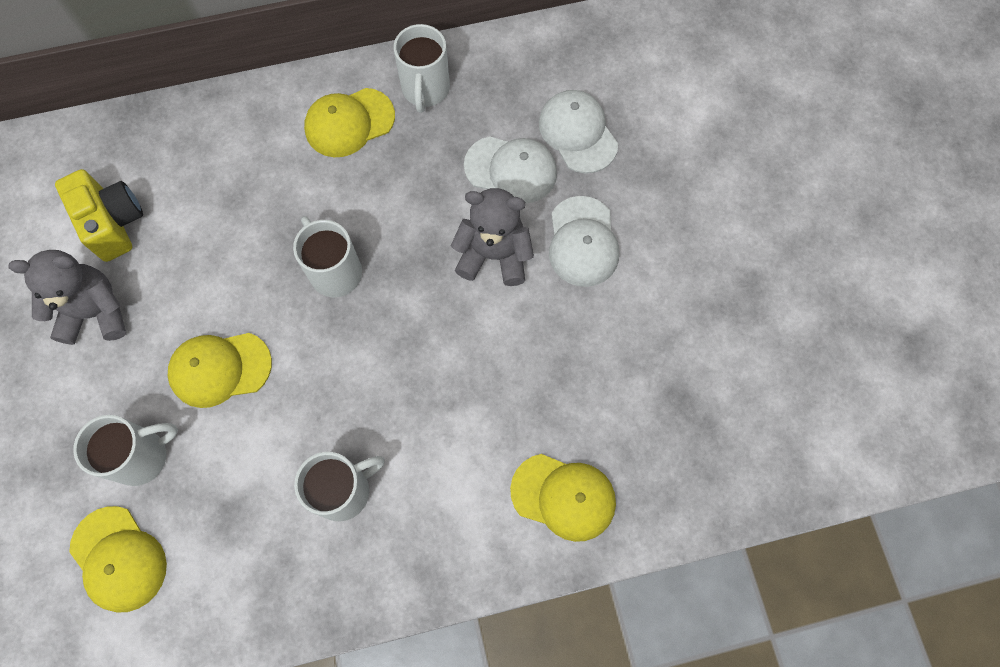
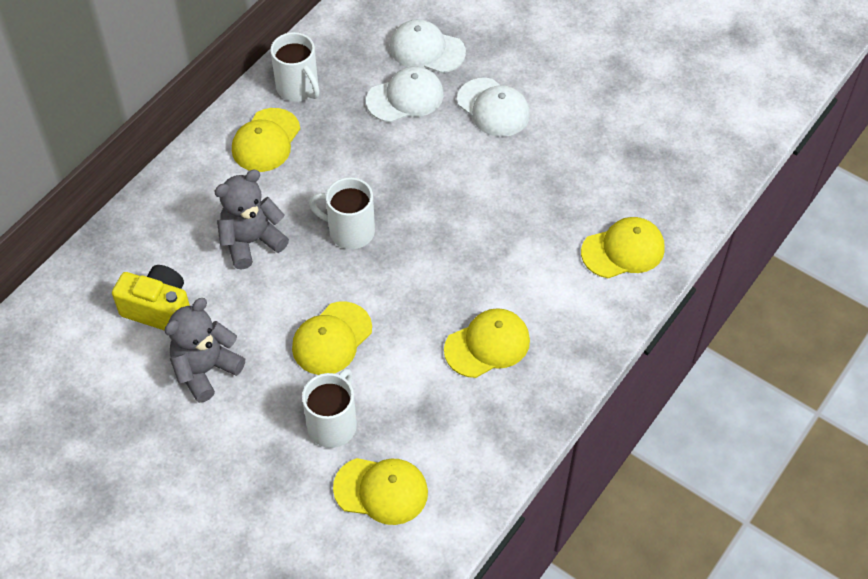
camera: 40 degrees left, 15 degrees down
white mug [294,452,385,521] -> yellow cap [444,308,530,378]
grey teddy bear [451,188,534,286] -> grey teddy bear moved to [214,170,289,270]

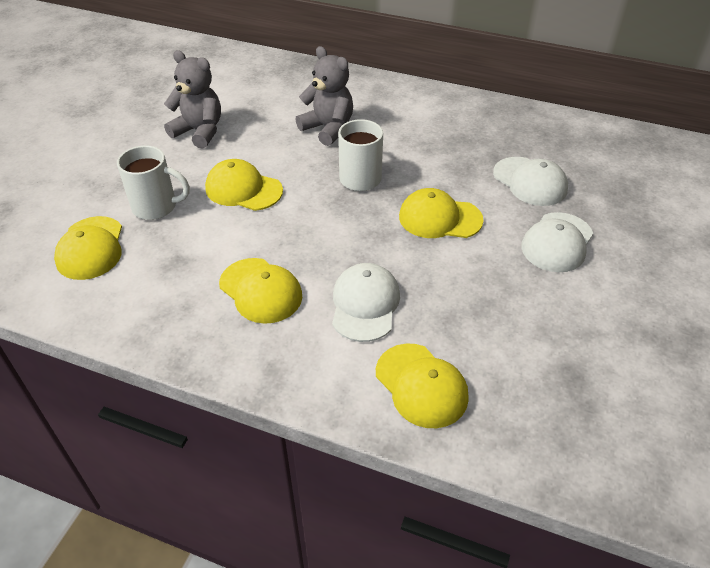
camera: 75 degrees right, 10 degrees down
yellow camera [112,265,190,330] -> none
yellow cap [232,108,300,172] -> yellow cap moved to [399,188,484,238]
white mug [271,32,320,102] -> none
white cap [390,19,466,73] -> white cap moved to [332,263,400,342]

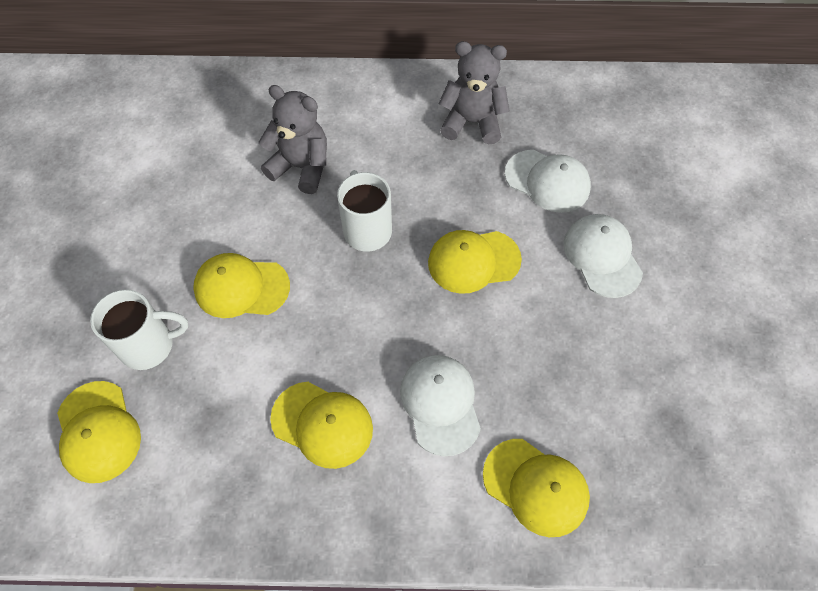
camera: 20 degrees left, 15 degrees up
grey teddy bear [164,50,221,148] -> grey teddy bear moved to [438,41,510,144]
white cap [521,212,593,272] -> white cap turned 150 degrees clockwise [564,214,643,298]

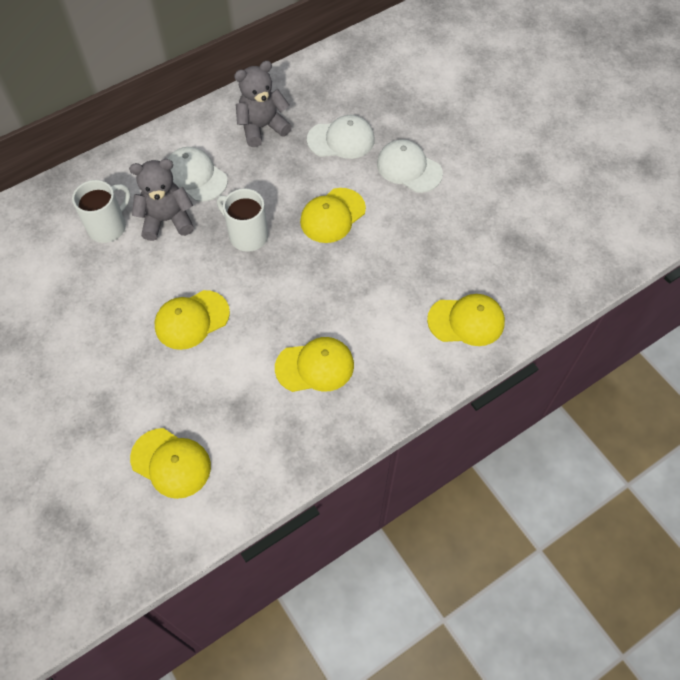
camera: 35 degrees left, 0 degrees up
white mug [90,289,188,370] -> white mug moved to [72,180,130,243]
white cap [400,355,481,456] -> white cap moved to [168,147,228,202]

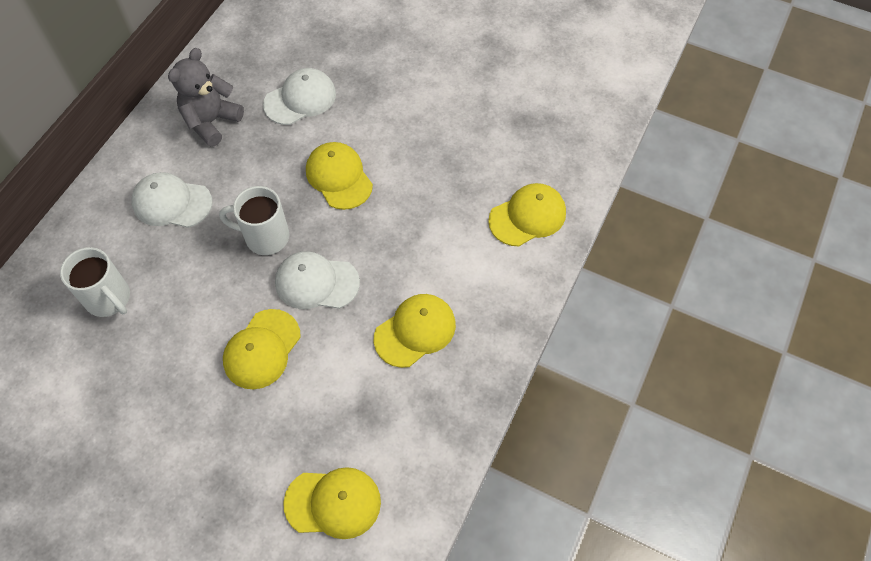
camera: 30 degrees left, 0 degrees up
white mug [72,180,130,243] -> white mug turned 120 degrees clockwise [60,247,130,317]
grey teddy bear [129,159,194,241] -> none
yellow cap [300,188,366,243] -> yellow cap turned 135 degrees clockwise [306,142,373,210]
white cap [377,139,443,193] -> white cap moved to [275,251,360,309]

